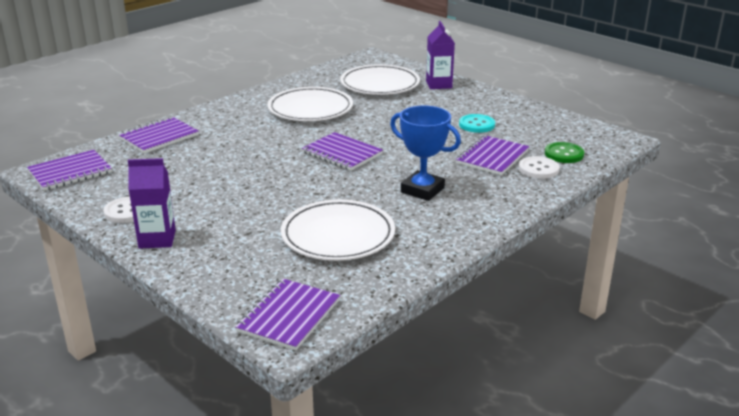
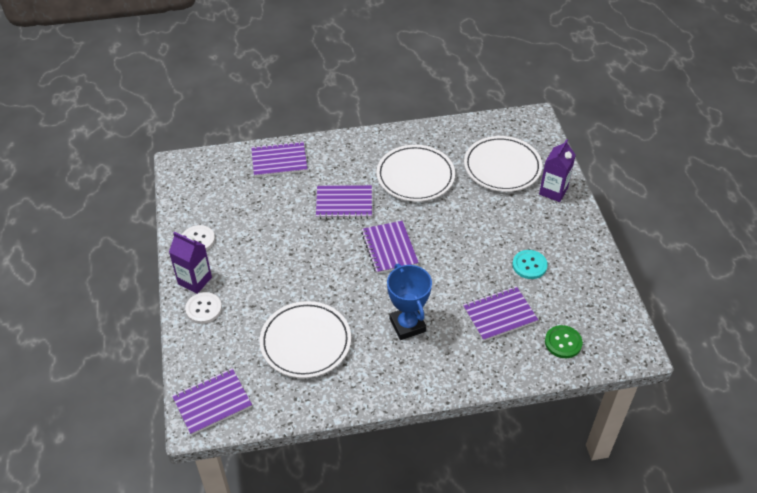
camera: 35 degrees right, 20 degrees up
purple notebook [27,150,112,191] -> purple notebook moved to [316,185,372,219]
white button [519,156,559,179] -> white button moved to [185,292,222,324]

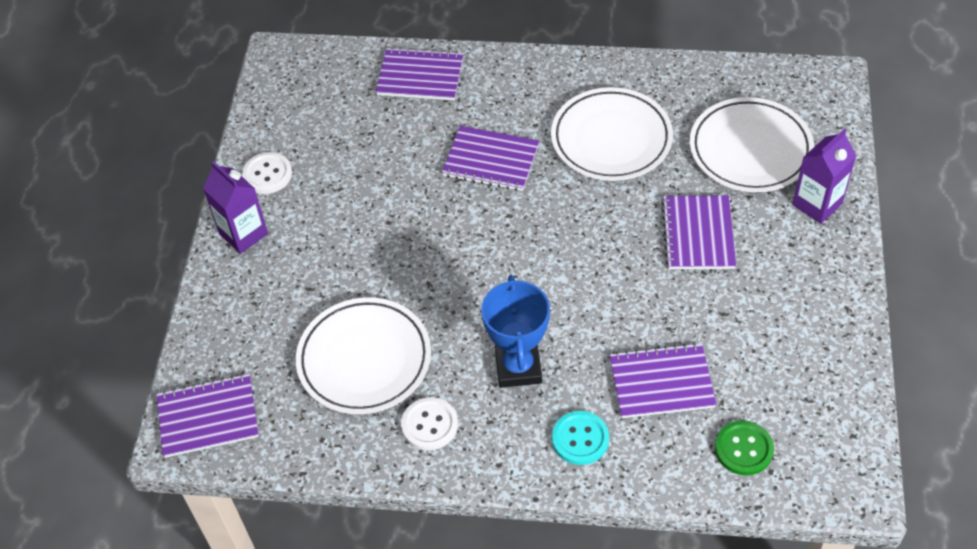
camera: 20 degrees right, 5 degrees up
white button [185,292,222,324] -> white button moved to [401,397,458,450]
purple notebook [361,221,419,274] -> purple notebook moved to [661,195,736,269]
turquoise button [513,250,548,279] -> turquoise button moved to [552,411,609,465]

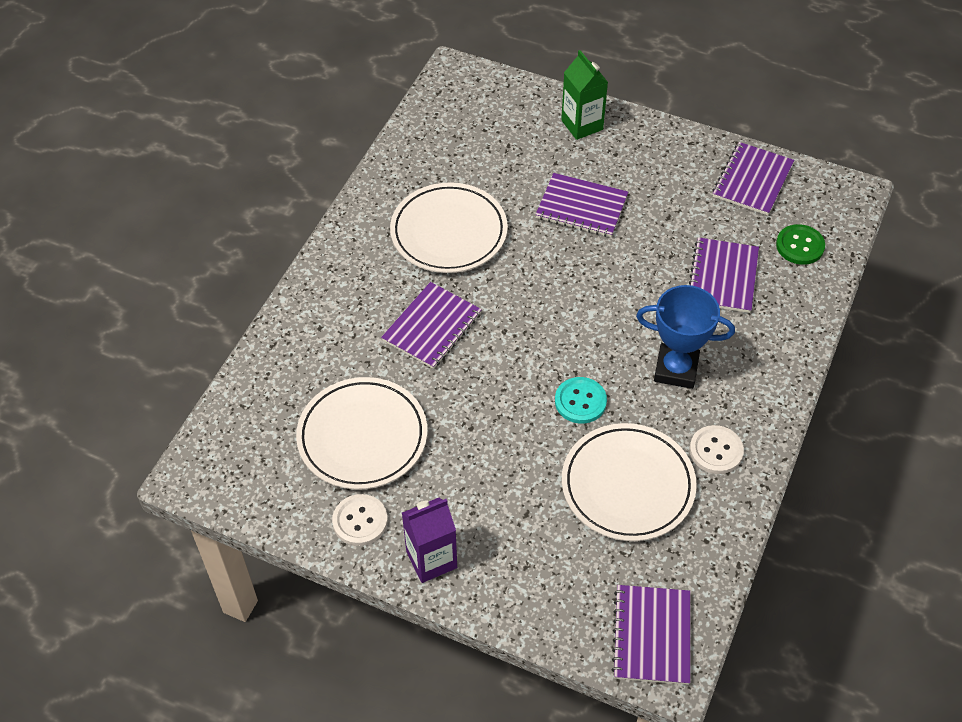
camera: 75 degrees left, 0 degrees up
purple notebook [376,47,463,100] -> purple notebook moved to [713,142,794,215]
turquoise button [552,411,609,465] -> turquoise button moved to [555,377,607,424]
white plate [690,97,814,192] -> white plate moved to [296,377,427,490]
purple carton [792,128,856,224] -> green carton [561,50,608,140]

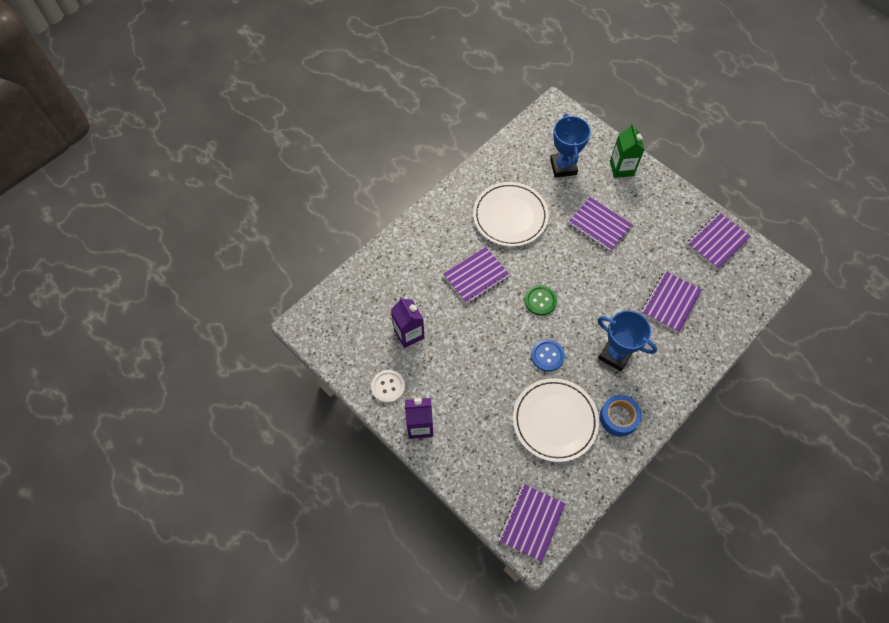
camera: 20 degrees right, 10 degrees up
white plate [296,377,427,490] -> purple carton [391,297,425,348]
turquoise button [555,377,607,424] -> blue button [531,339,565,372]
white button [690,425,744,474] -> blue tape [600,395,642,437]
green button [776,224,825,265] -> green button moved to [525,285,557,316]
none -> blue trophy [550,114,591,178]

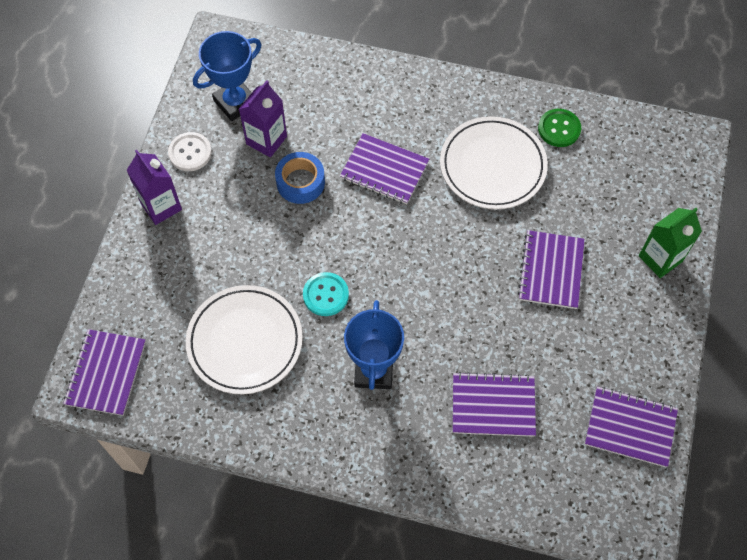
camera: 60 degrees right, 0 degrees up
purple notebook [498,484,565,562] -> purple notebook turned 75 degrees counterclockwise [63,329,146,416]
green button [525,285,557,316] -> green button moved to [538,109,581,147]
blue button [531,339,565,372] -> turquoise button [303,272,349,316]
blue trophy [550,114,591,178] -> blue trophy moved to [193,31,262,121]
blue tape [600,395,642,437] -> blue tape moved to [275,152,325,204]

